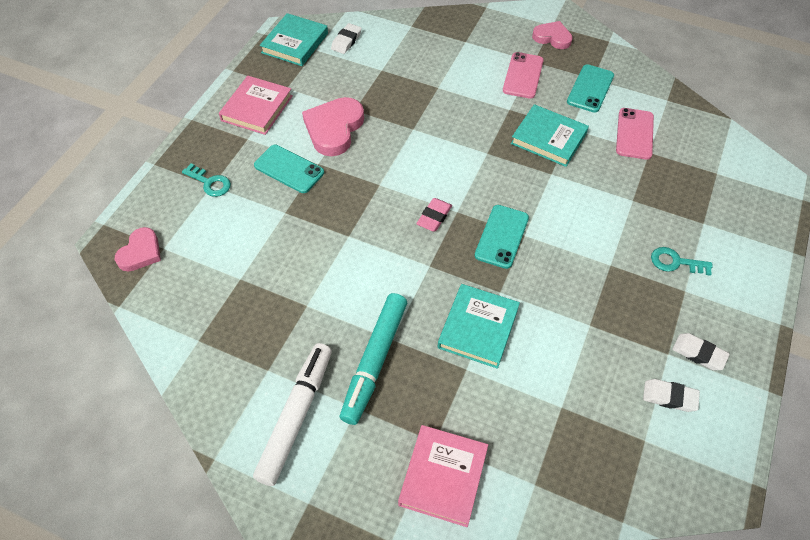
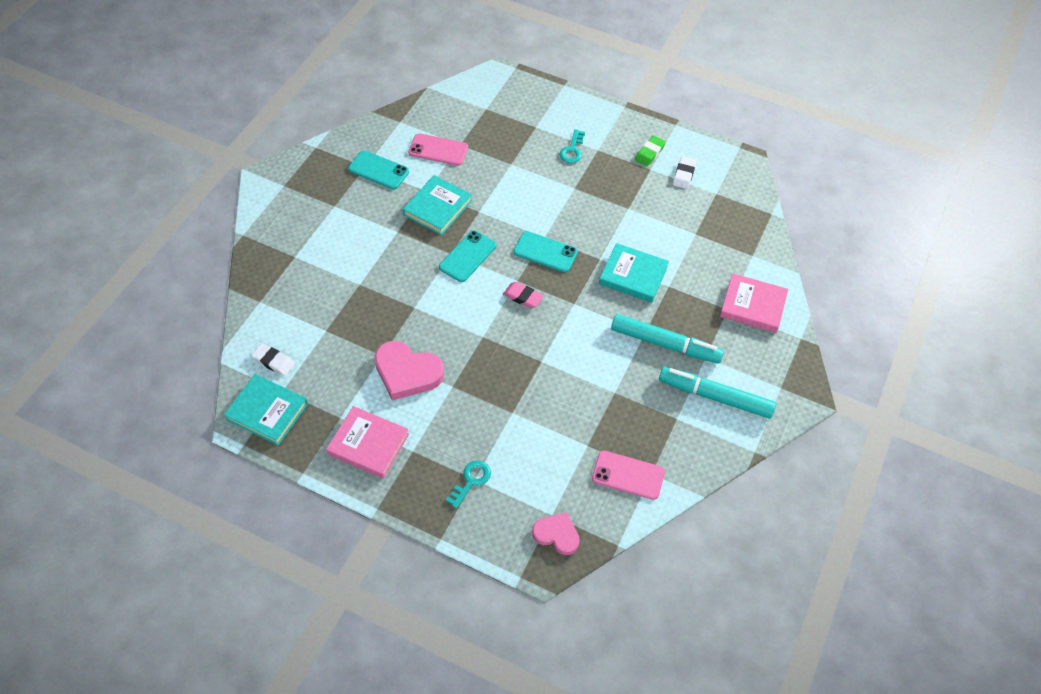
camera: 90 degrees left, 0 degrees up
white marker [253,343,332,486] -> turquoise marker [659,367,776,419]
turquoise phone [254,145,324,193] -> turquoise phone moved to [439,230,496,282]
pink phone [503,52,544,99] -> pink phone moved to [592,450,665,500]
pink heart [532,21,573,49] -> none
white eraser [672,333,730,370] -> green eraser [635,136,666,166]

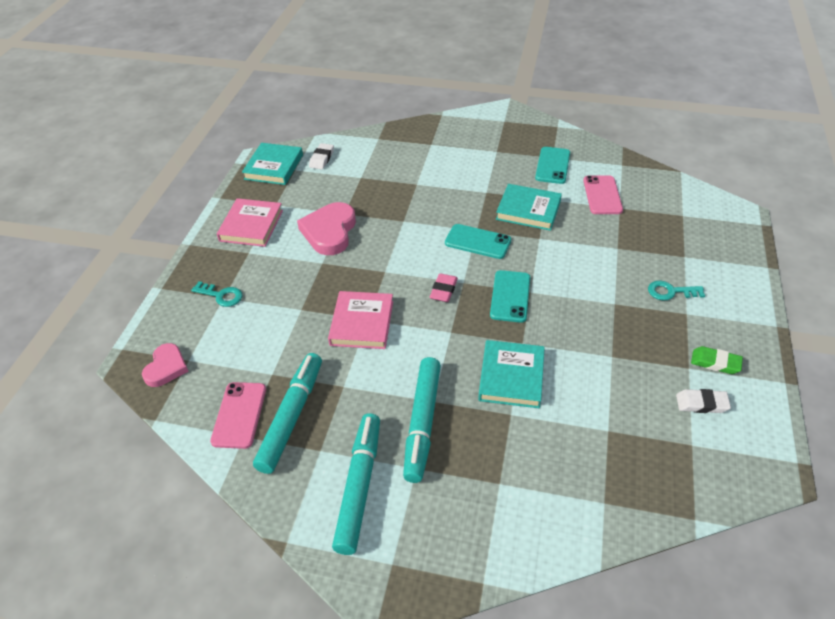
camera: 80 degrees right, 10 degrees down
pink book [720,273,788,333] -> pink book moved to [328,291,393,349]
none -> turquoise marker [253,353,322,474]

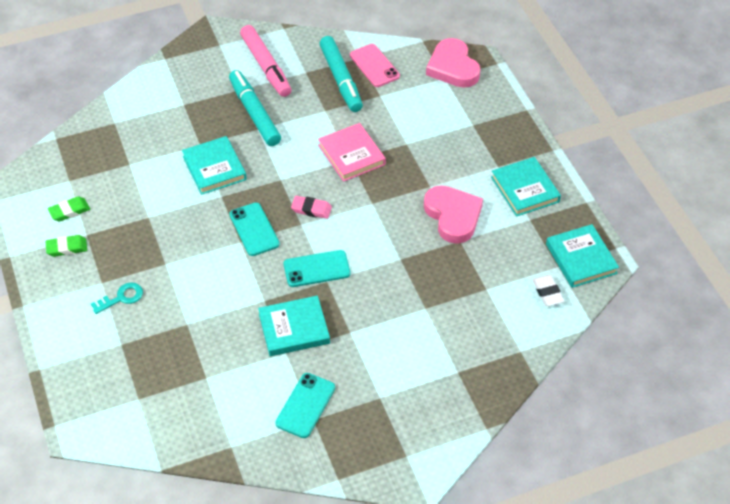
camera: 145 degrees right, 5 degrees up
pink heart [142,343,189,387] -> pink heart [426,38,480,88], size x1.61
turquoise key [191,281,242,307] -> none
pink book [217,198,283,247] -> turquoise book [491,157,561,217]
turquoise marker [332,413,380,555] -> pink marker [240,25,291,97]
pink eraser [429,273,458,302] -> pink eraser turned 60 degrees counterclockwise [291,196,332,219]
turquoise phone [535,147,570,184] -> turquoise phone turned 45 degrees clockwise [275,373,335,438]
pink phone [583,175,623,214] -> none
white eraser [676,389,731,413] -> green eraser [48,196,90,222]

